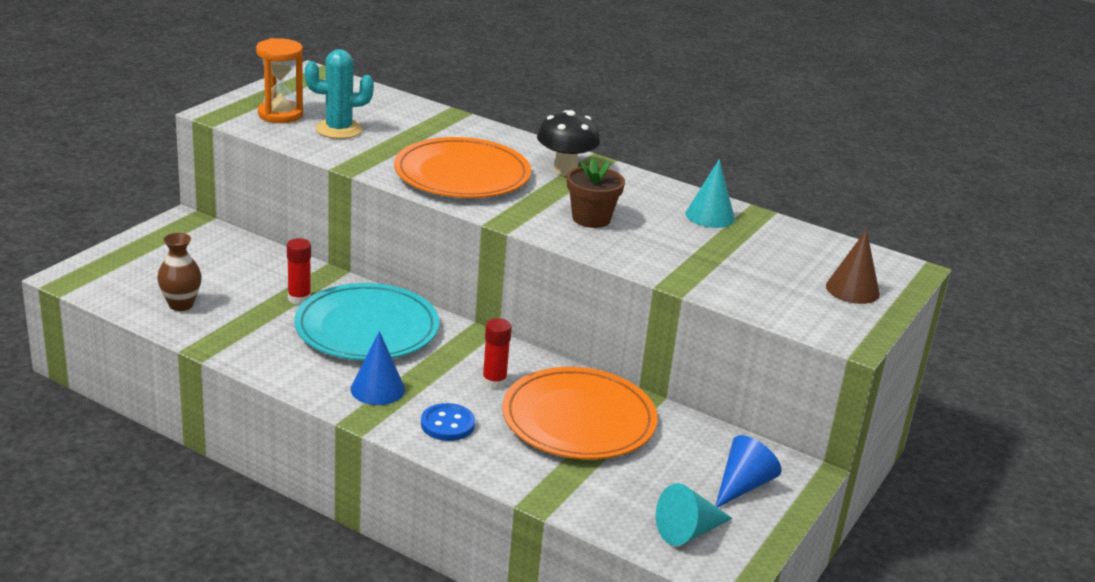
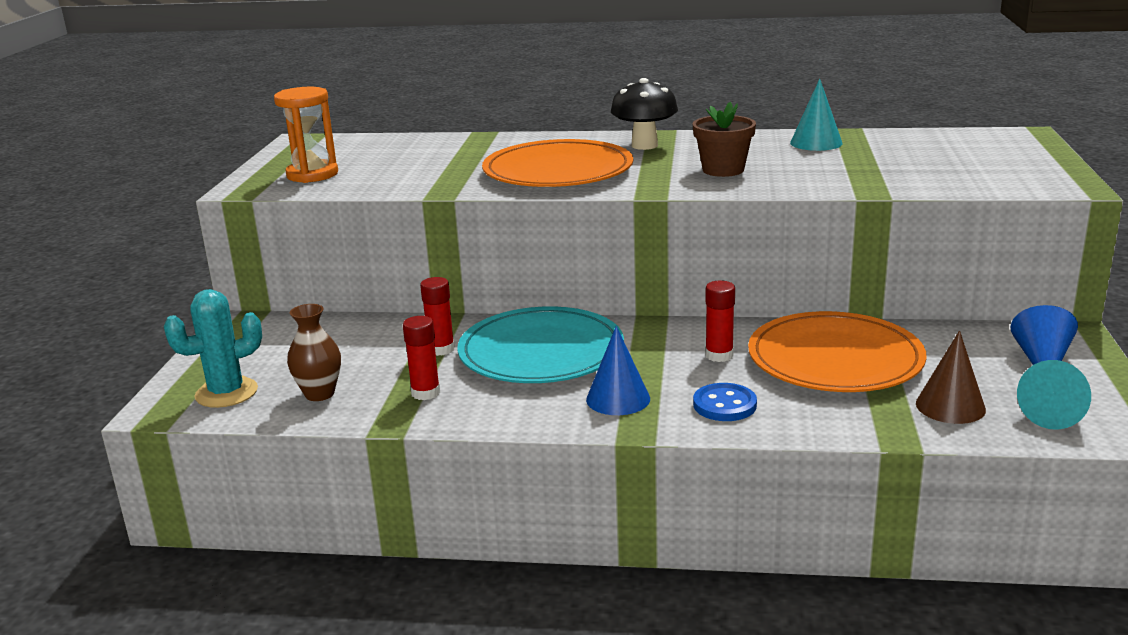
camera: 20 degrees left, 5 degrees down
turquoise cactus [305,49,374,139] -> turquoise cactus moved to [164,289,262,408]
brown cone [826,229,880,304] -> brown cone moved to [916,330,986,424]
none -> red glue stick [403,316,440,400]

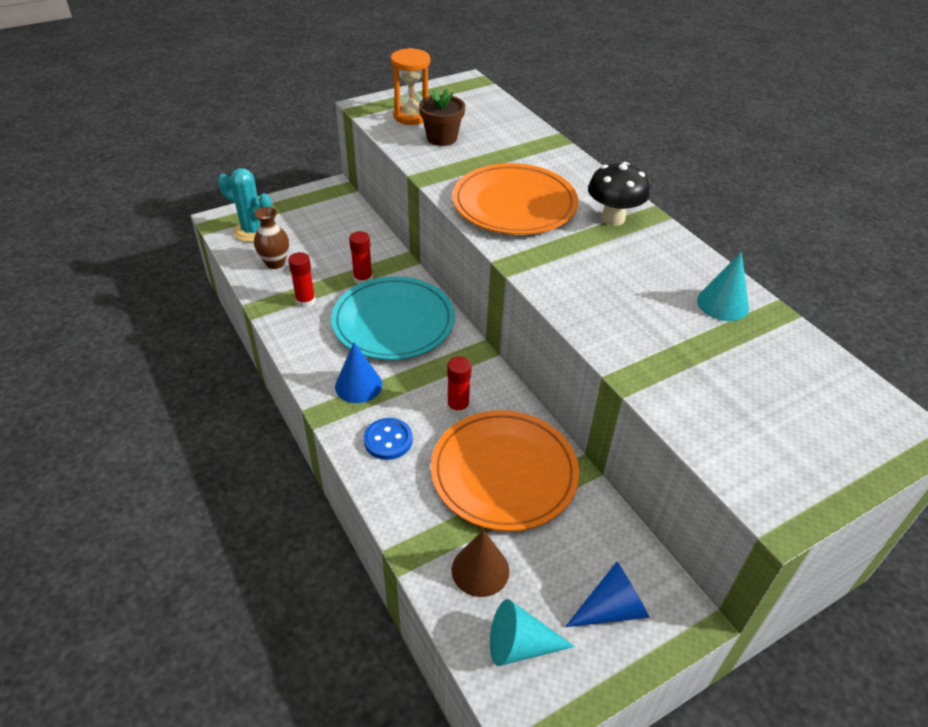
camera: 50 degrees right, 20 degrees up
brown flower pot [692,102,756,177] -> brown flower pot moved to [419,89,465,146]

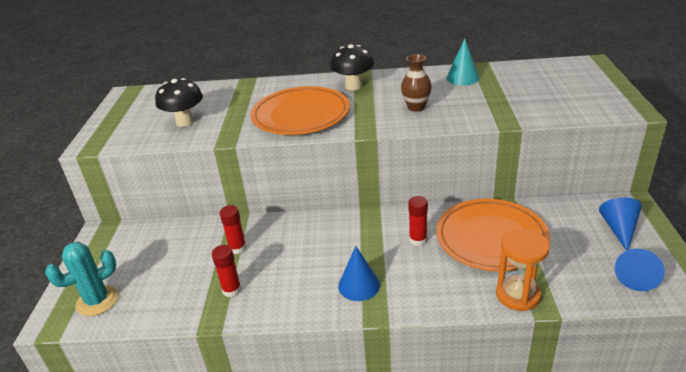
camera: 55 degrees left, 10 degrees down
brown vase [254,207,289,269] -> brown vase moved to [401,54,432,112]
turquoise plate [331,276,455,360] -> none
blue button [364,418,413,460] -> none
orange hourglass [391,48,430,125] -> orange hourglass moved to [496,228,550,311]
brown flower pot [419,89,465,146] -> black mushroom [155,78,203,127]
brown cone [452,530,510,597] -> none
turquoise cone [490,599,575,666] -> blue cone [615,249,665,291]

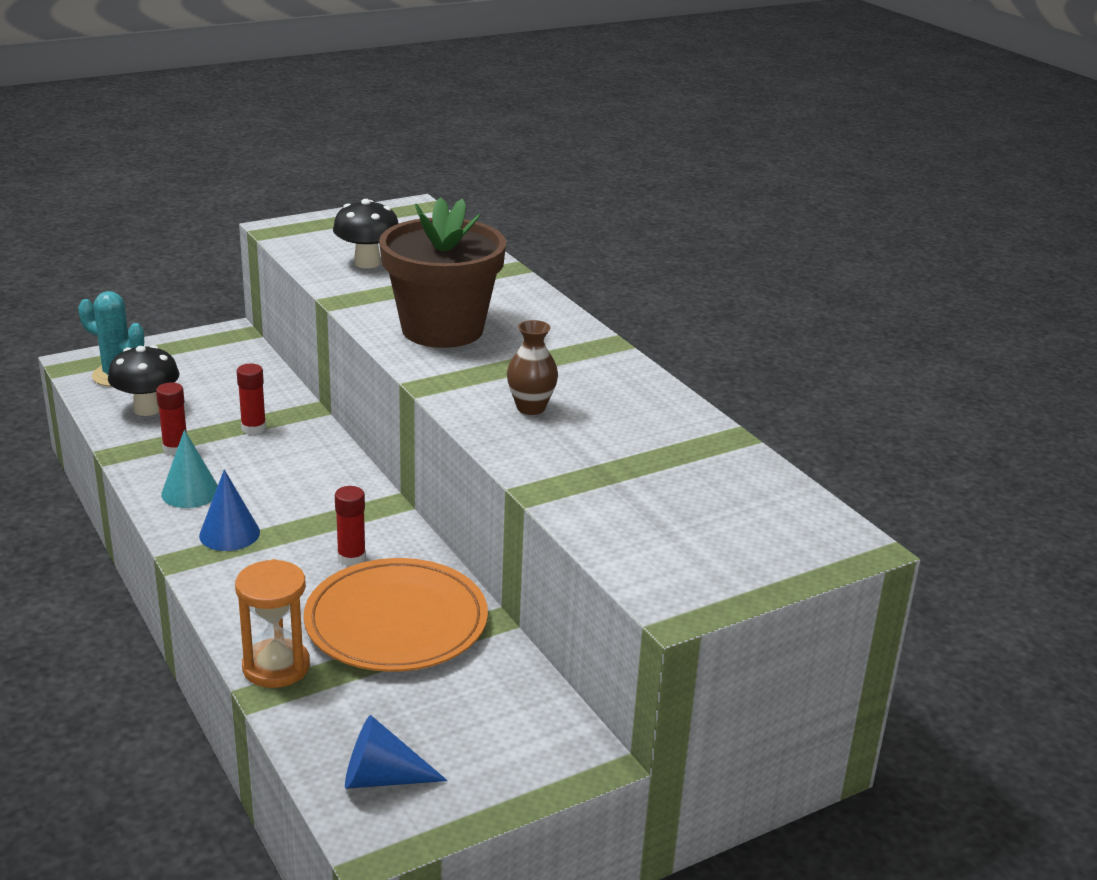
camera: 55 degrees right, 5 degrees down
orange plate [251,86,350,135] -> brown flower pot [379,197,506,348]
black mushroom [330,44,374,90] -> black mushroom moved to [108,345,180,416]
turquoise cone [446,38,480,85] -> turquoise cone moved to [161,430,218,508]
blue cone [599,197,642,251] -> none

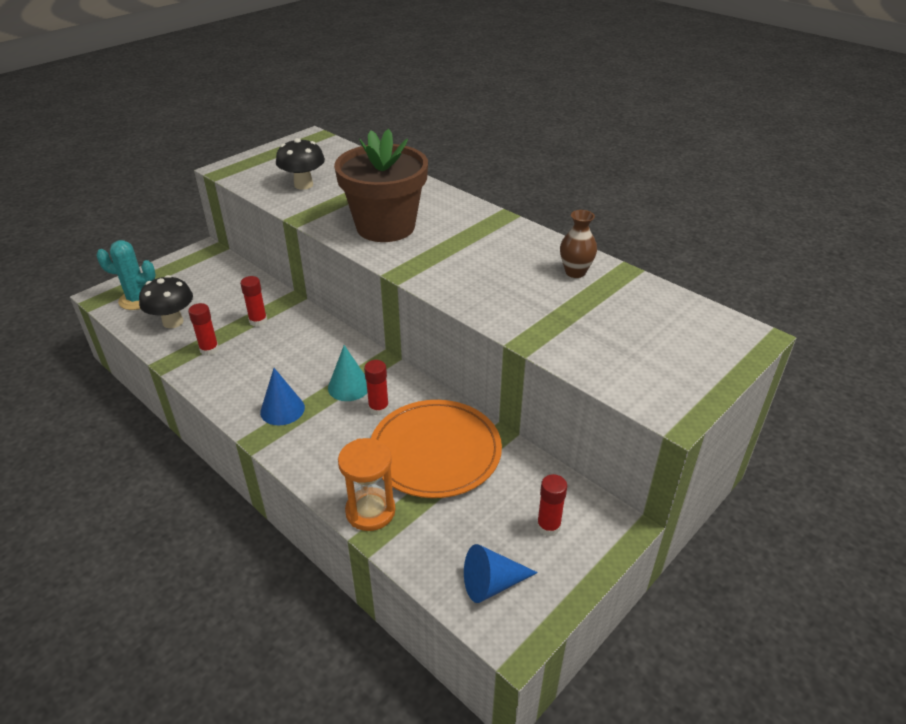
camera: 15 degrees left, 10 degrees up
turquoise cone [161,430,218,508] -> turquoise cone moved to [328,345,367,401]
brown vase [507,320,558,415] -> brown vase moved to [560,210,597,278]
none -> red glue stick [537,474,567,536]

